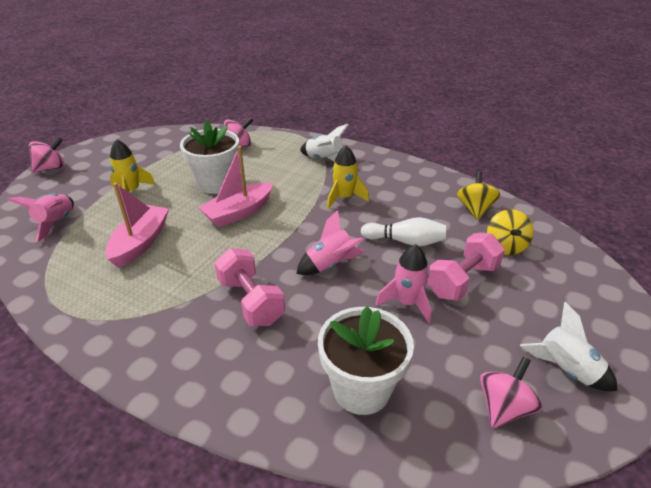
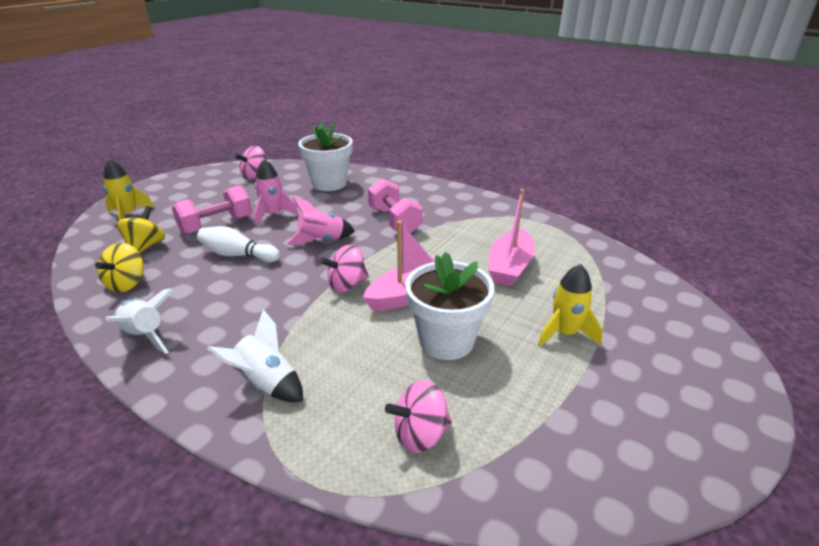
camera: 175 degrees left, 5 degrees down
pink rocket [8,193,74,242] -> none
pink spinning top [29,137,65,173] -> pink spinning top moved to [320,245,369,293]
yellow rocket [327,146,369,209] -> yellow rocket moved to [103,159,154,220]
white rocket [520,302,617,391] -> white rocket moved to [105,288,174,354]

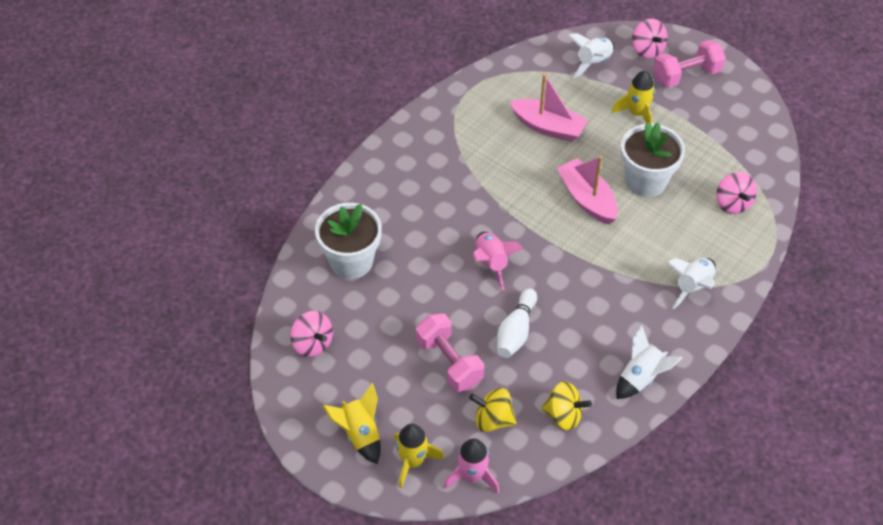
camera: 85 degrees left, 20 degrees up
pink rocket [254,159,298,226] -> pink rocket moved to [444,438,499,493]
pink spinning top [320,245,369,293] -> pink spinning top moved to [632,19,668,58]
pink dumbbell [368,178,423,233] -> pink dumbbell moved to [653,40,726,88]
none -> yellow rocket [323,383,381,464]
none -> white rocket [568,33,615,79]

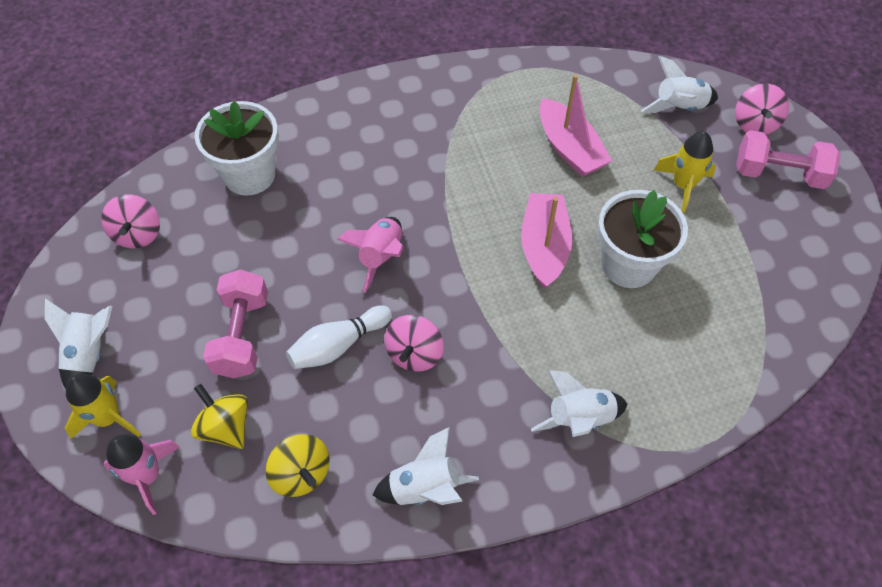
camera: 35 degrees right, 5 degrees up
yellow rocket [323,383,381,464] -> white rocket [44,298,113,389]
pink spinning top [716,172,757,214] -> pink spinning top moved to [384,315,444,371]

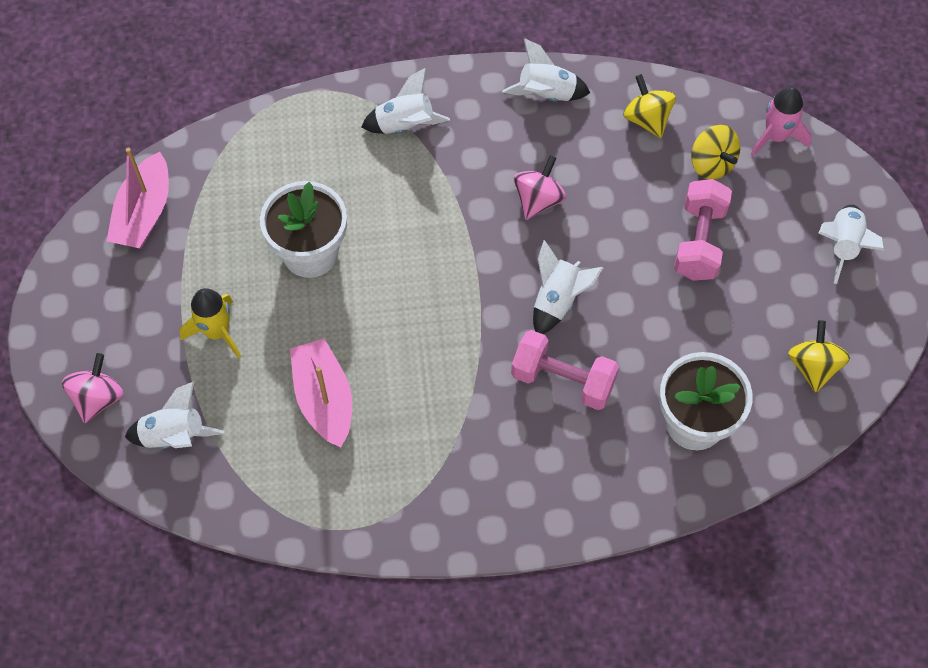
camera: 170 degrees left, 5 degrees up
yellow rocket [64,374,141,439] -> none
pink spinning top [101,194,160,248] -> yellow spinning top [788,320,850,392]
white bowling pin [286,305,392,369] -> none
pink rocket [337,217,404,293] -> white rocket [533,240,603,334]
pink boat [521,193,572,289] -> pink boat moved to [107,148,169,249]
pink dumbbell [736,130,841,189] -> pink dumbbell moved to [511,330,619,410]

